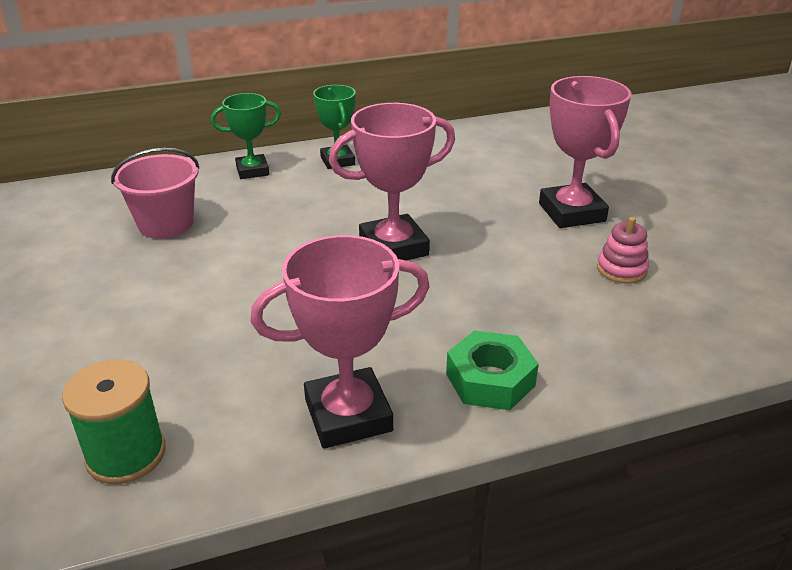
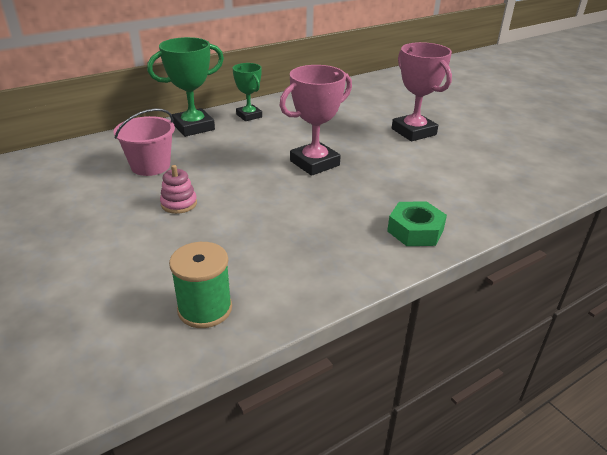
camera: 15 degrees left, 0 degrees up
green trophy [211,93,281,179] -> green trophy [147,37,224,137], size x1.59
pink trophy [251,235,430,449] -> none
pink stacking toy [597,217,649,284] -> pink stacking toy moved to [160,165,197,214]

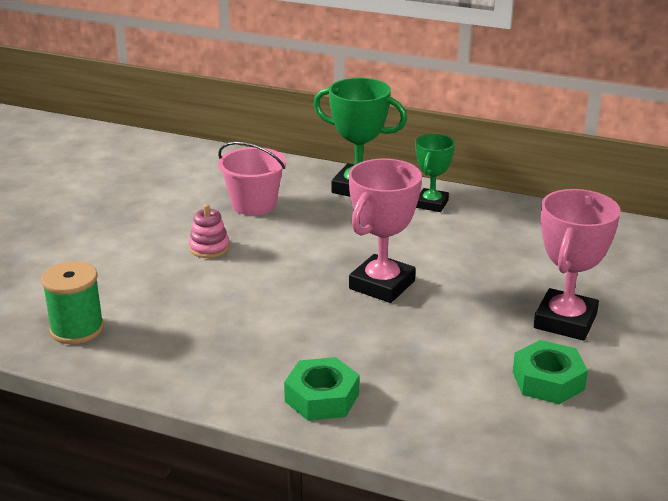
camera: 55 degrees right, 5 degrees down
pink trophy [279,65,352,176] -> pink trophy turned 75 degrees counterclockwise [349,159,422,303]
none -> green nut [513,340,588,404]

